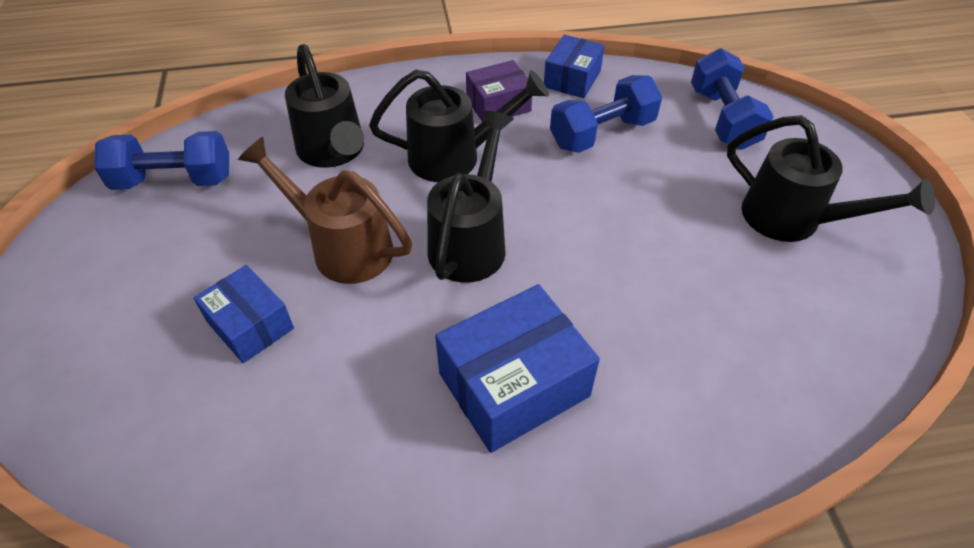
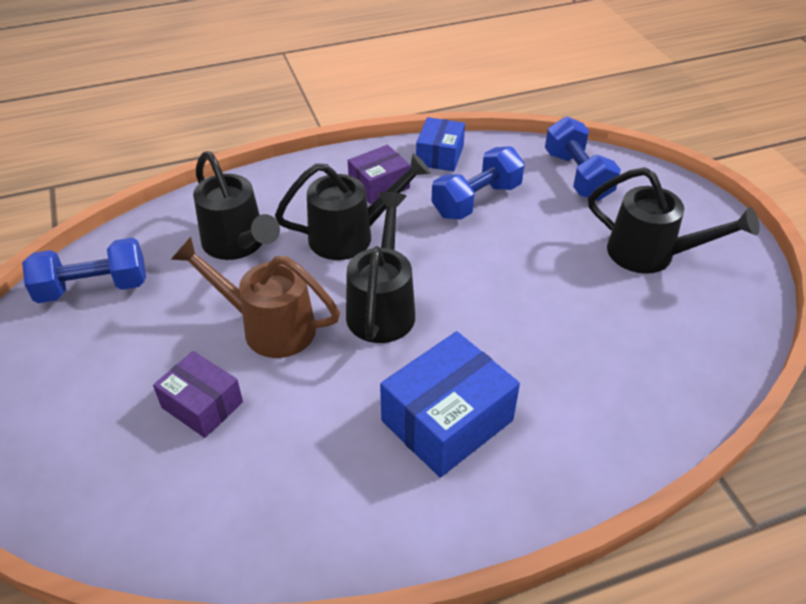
camera: 10 degrees left, 5 degrees down
blue box [194,265,294,363] -> purple box [153,351,243,438]

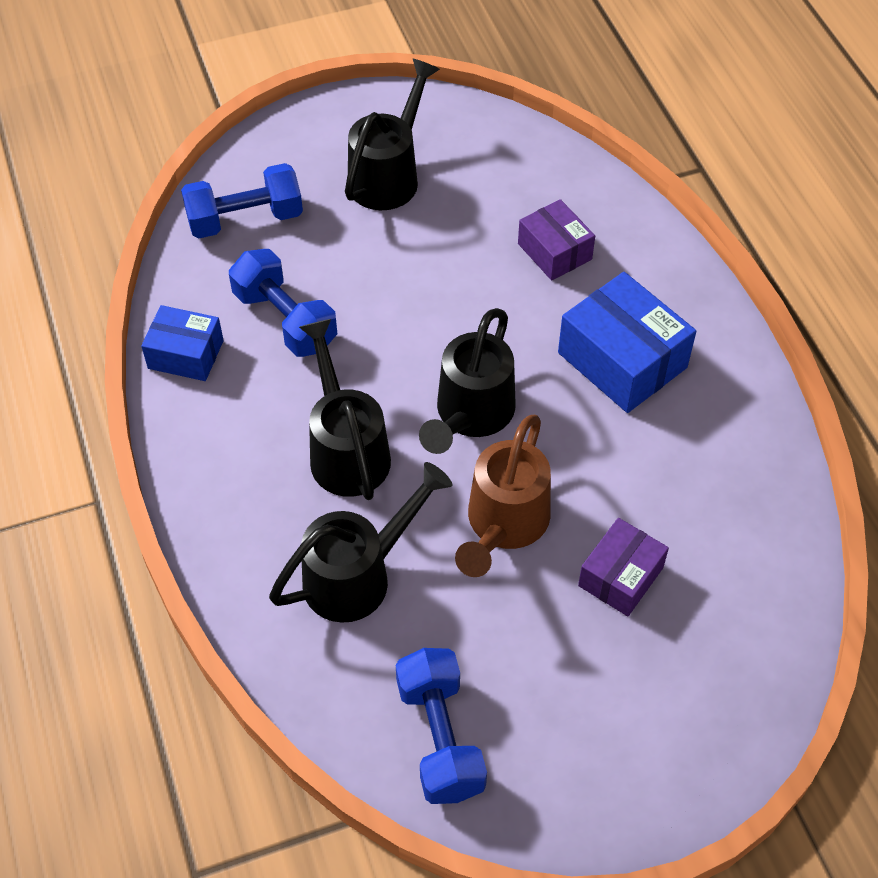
camera: 90 degrees left, 10 degrees up
black watering can [346,192,415,343] -> black watering can turned 75 degrees counterclockwise [419,308,516,454]
purple box [348,145,410,204] -> purple box moved to [518,199,595,281]

